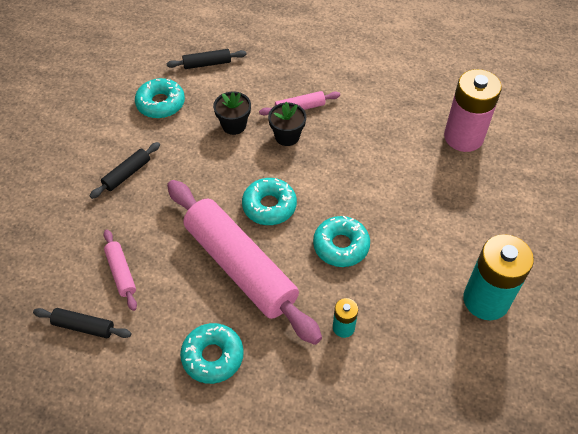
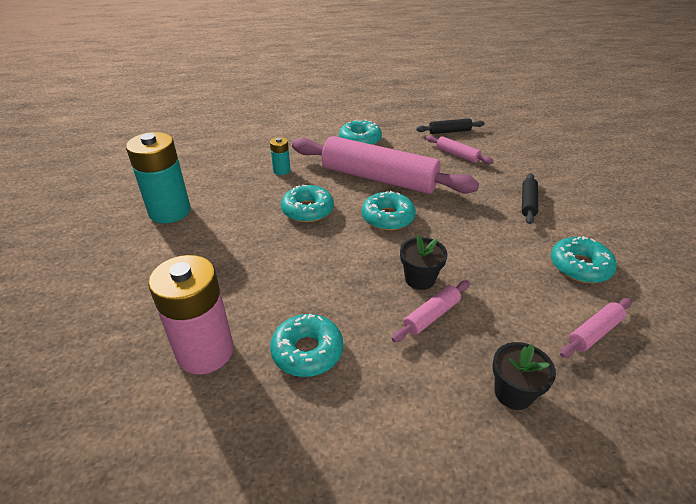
camera: 155 degrees right, 15 degrees down
black rolling pin [166,49,247,69] -> pink rolling pin [560,298,632,358]
black flower pot [213,92,251,135] -> black flower pot moved to [493,342,556,410]
none -> turquoise donut [270,314,343,377]

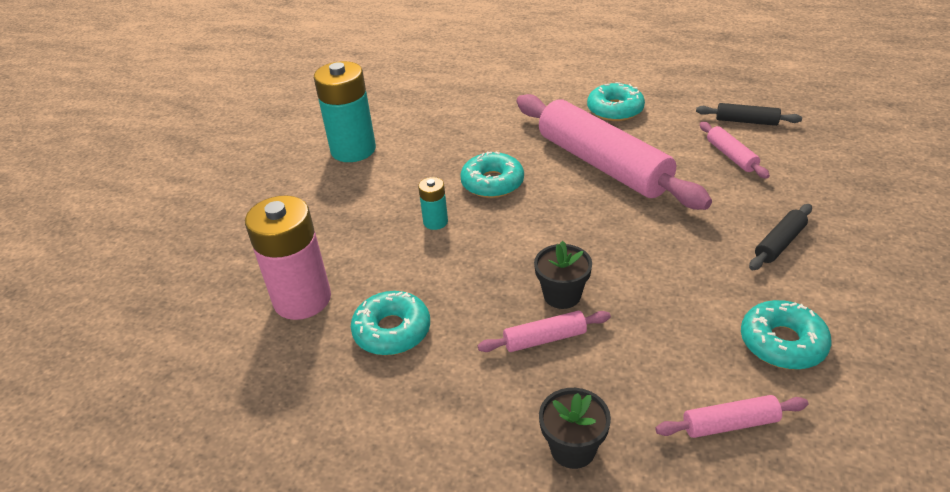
camera: 30 degrees right, 0 degrees up
turquoise battery [270,137,290,175] -> turquoise battery moved to [418,177,448,230]
turquoise donut [362,191,416,230] -> none

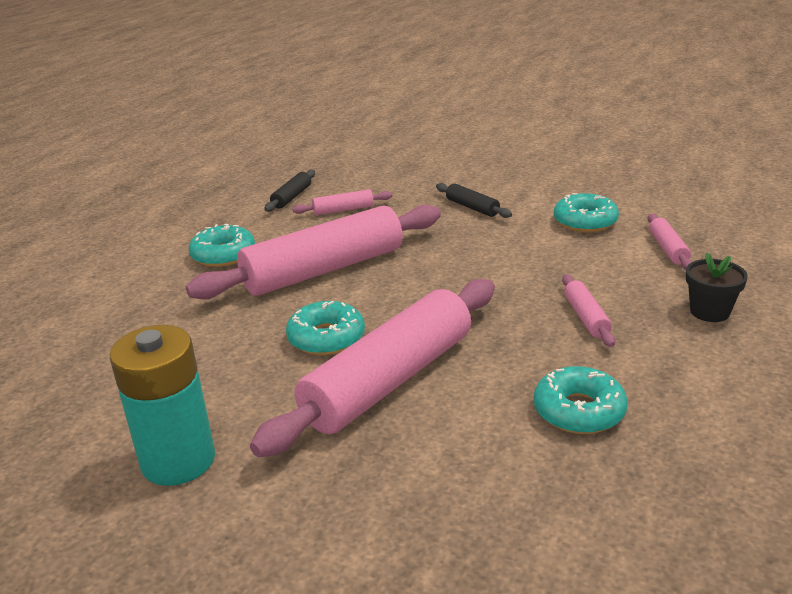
camera: 85 degrees left, 10 degrees down
pink battery [245,196,331,320] -> none
turquoise battery [418,177,448,230] -> pink rolling pin [250,279,495,457]
black flower pot [534,241,592,309] -> none

